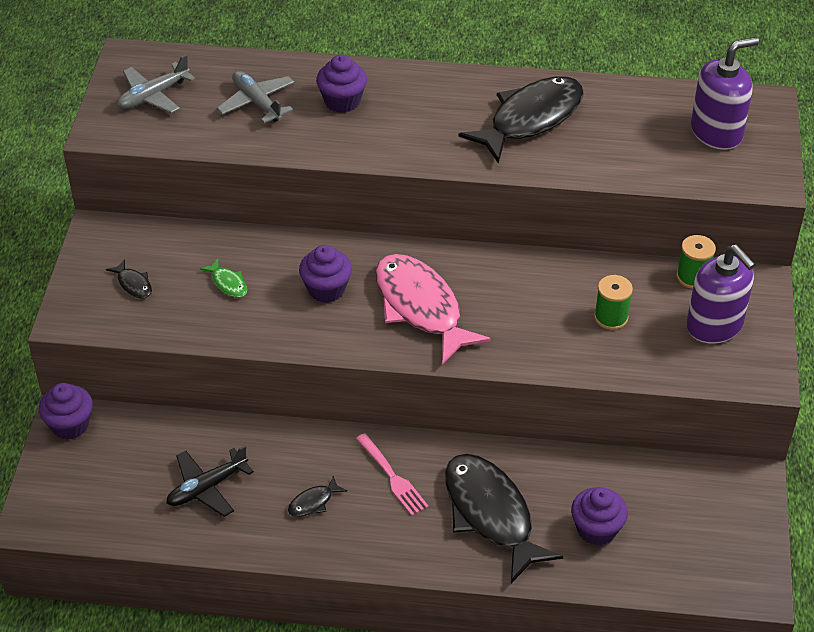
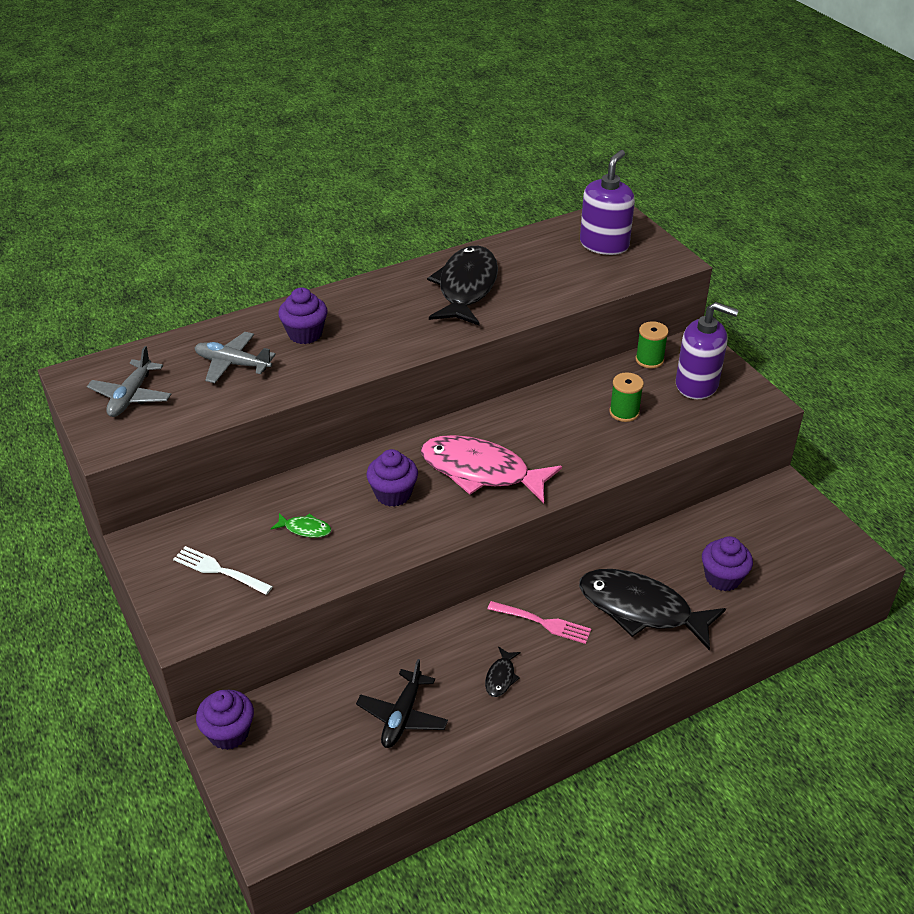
camera: 35 degrees left, 5 degrees down
black fish [106,259,152,298] -> white fork [173,546,273,595]

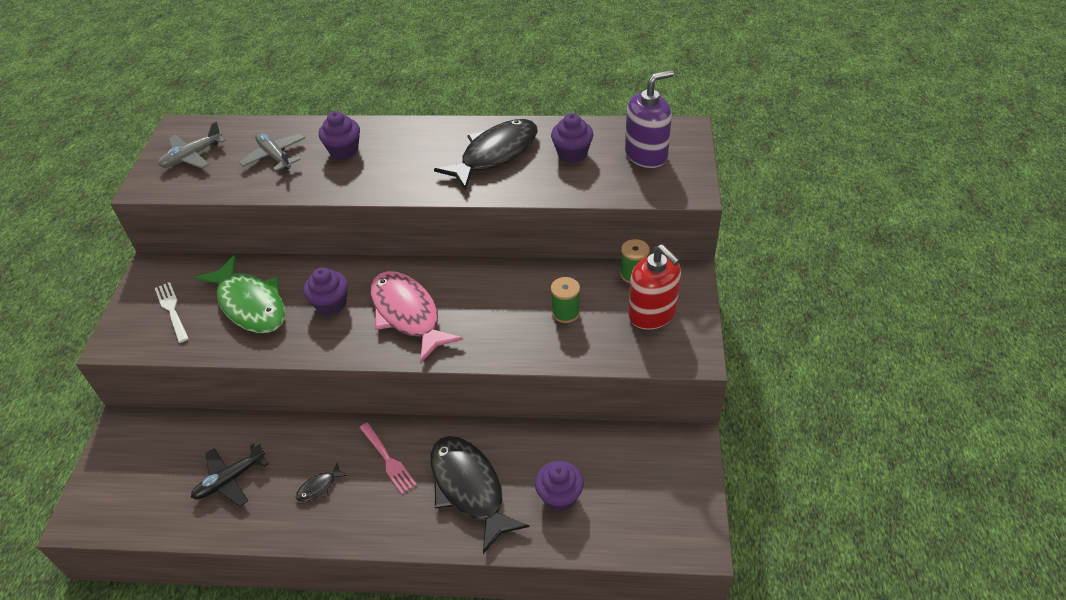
camera: 35 degrees right, 5 degrees up
purple cupcake [196,690,254,750] -> purple cupcake moved to [551,113,594,163]
green fish [271,513,331,538] -> green fish [195,255,285,333], size x2.47
purple soap dispenser [676,302,739,399] -> red soap dispenser [628,244,681,330]

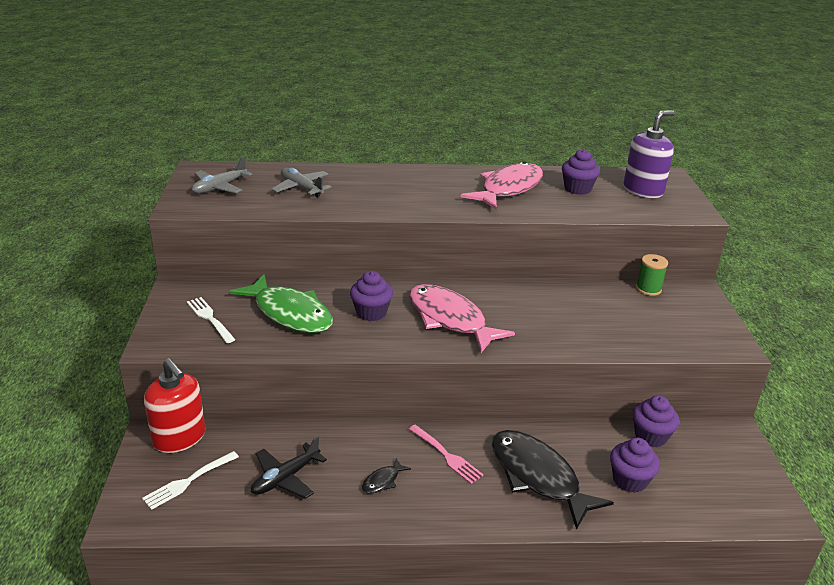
camera: 10 degrees left, 15 degrees down
purple cupcake [318,111,360,160] -> purple cupcake moved to [633,395,679,447]
black fish [434,119,538,191] -> pink fish [461,162,543,209]
green spool [551,277,580,323] -> none
red soap dispenser [628,244,681,330] -> red soap dispenser moved to [144,358,206,453]
none -> white fork [142,451,239,510]

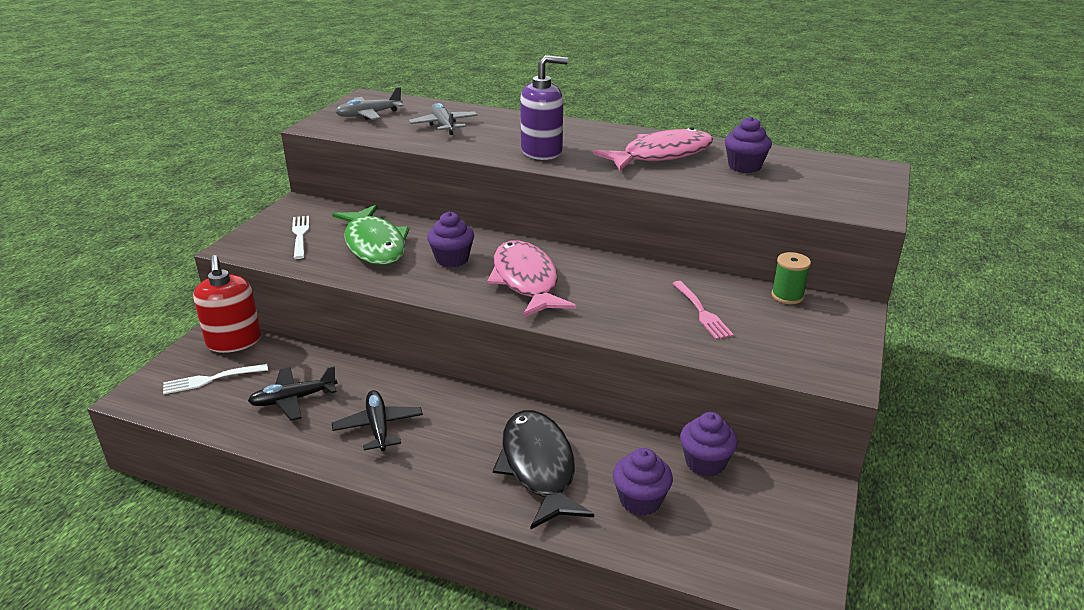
camera: 25 degrees right, 0 degrees up
black fish [362,458,411,494] -> black plane [332,390,423,451]
pink fork [409,425,484,484] -> pink fork moved to [672,281,734,339]
purple soap dispenser [623,110,675,198] -> purple soap dispenser moved to [520,55,568,160]

